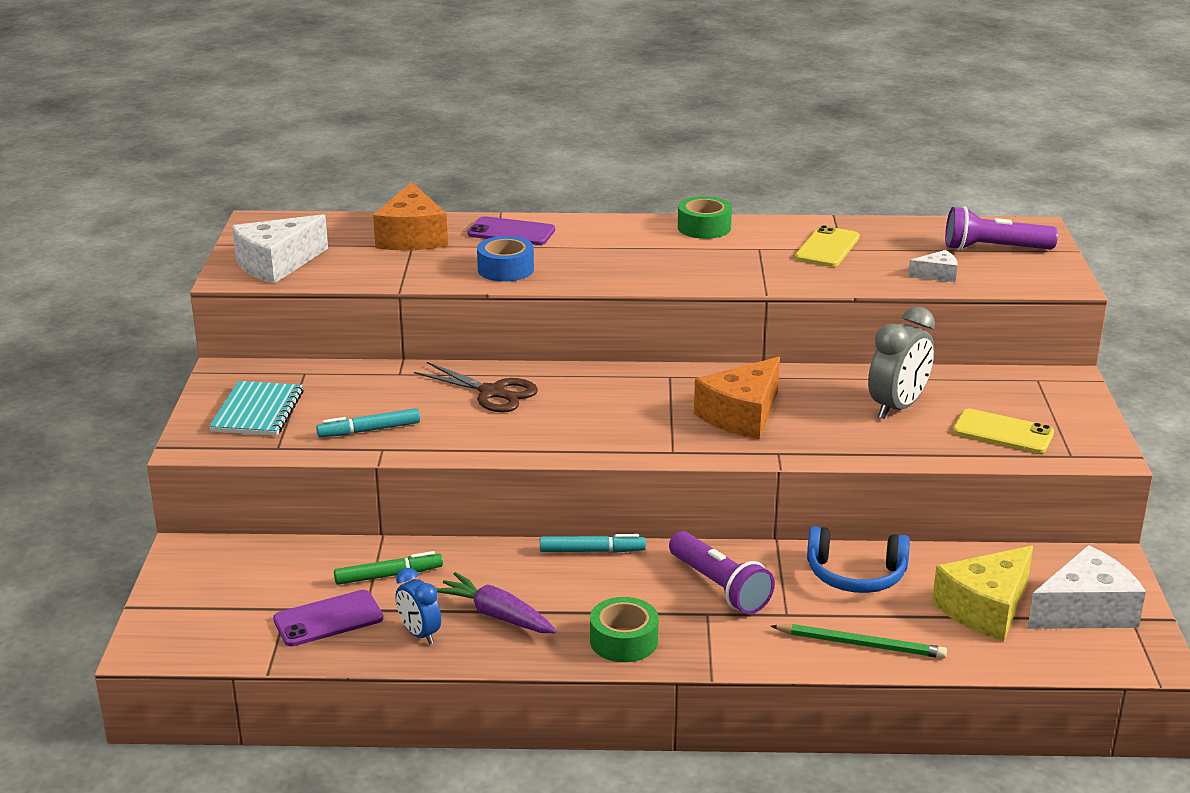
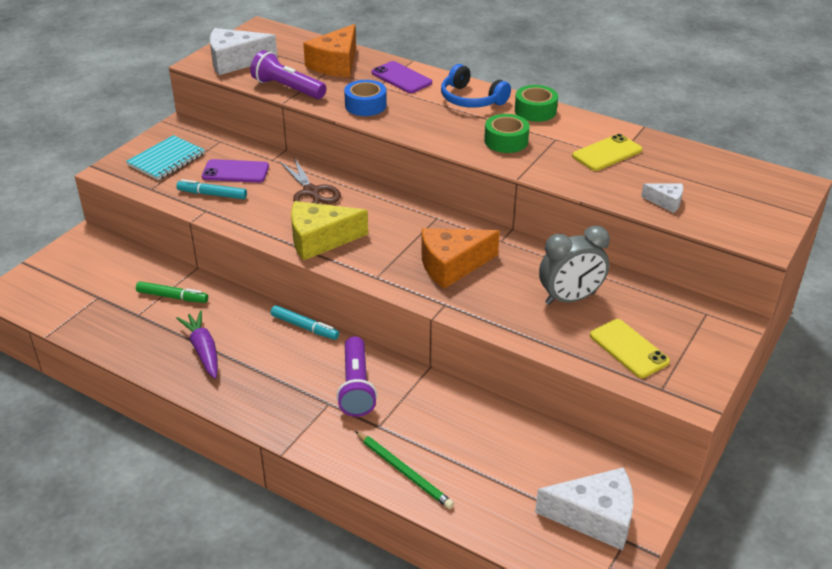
camera: 30 degrees right, 10 degrees up
purple phone [273,590,383,646] -> purple phone moved to [202,159,269,183]
blue clock [395,568,441,644] -> none
green tape [590,597,659,662] -> green tape moved to [484,114,530,153]
blue headphones [807,526,910,593] -> blue headphones moved to [441,64,511,108]
yellow cheese [932,546,1033,641] -> yellow cheese moved to [291,201,368,261]
purple flashlight [945,206,1058,250] -> purple flashlight moved to [250,50,326,99]

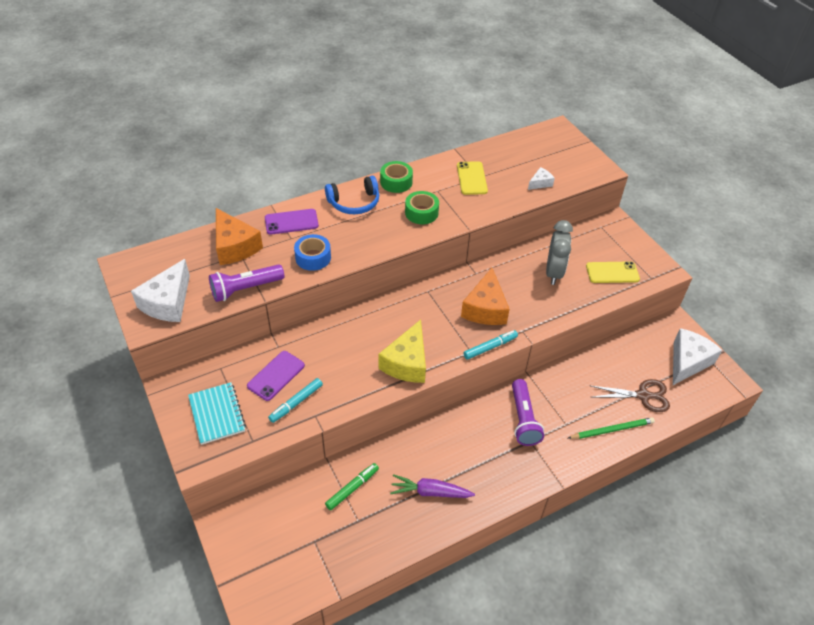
camera: 60 degrees left, 10 degrees up
turquoise marker [270,305,339,340] -> turquoise marker moved to [463,330,518,360]
brown scissors [280,157,341,204] -> brown scissors moved to [591,379,670,412]
purple flashlight [336,336,377,417] -> purple flashlight turned 60 degrees clockwise [512,379,544,446]

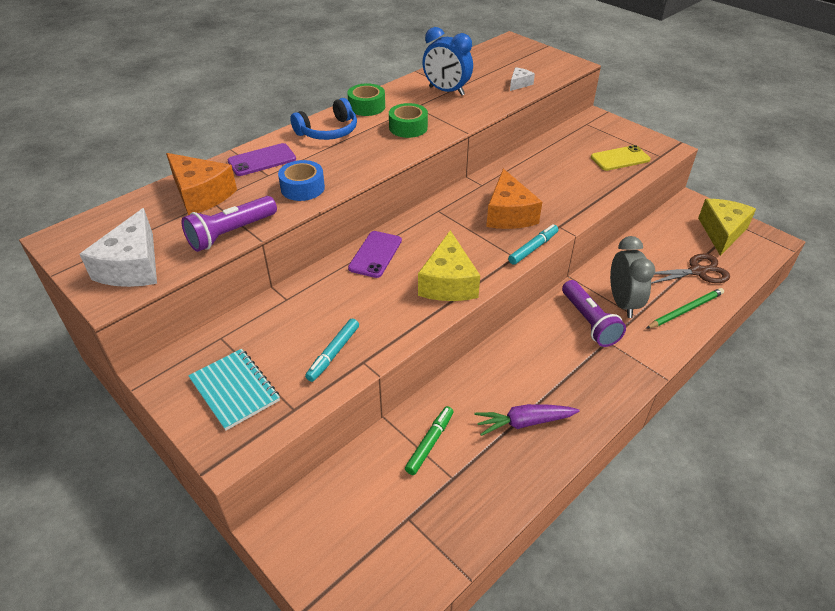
camera: 15 degrees left, 5 degrees down
purple phone [247,351,305,401] -> purple phone moved to [348,231,402,278]
yellow phone [457,161,488,195] -> blue clock [422,27,473,96]
grey clock [546,220,573,285] -> grey clock moved to [610,236,655,318]
white cheese [673,328,722,385] -> yellow cheese [698,199,756,256]

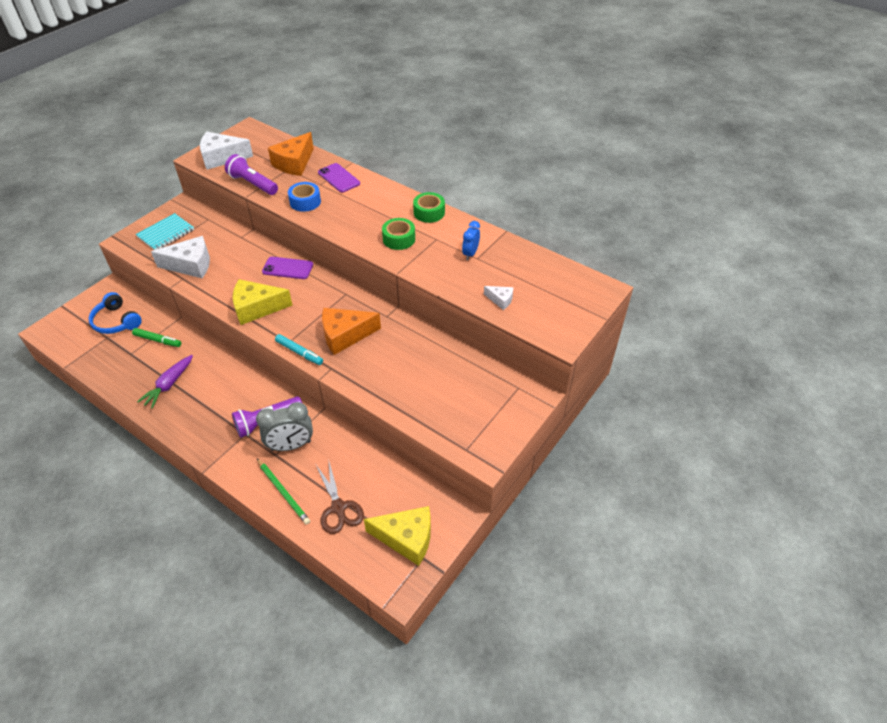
camera: 80 degrees right, 5 degrees up
blue headphones [290,98,357,140] -> blue headphones moved to [89,292,142,334]
turquoise marker [305,319,359,382] -> white cheese [151,236,210,278]
blue clock [422,27,473,96] -> blue clock [462,221,480,260], size x0.60
purple carrot [474,404,580,436] -> purple carrot turned 135 degrees counterclockwise [137,355,193,409]
yellow phone [591,145,651,171] -> none

